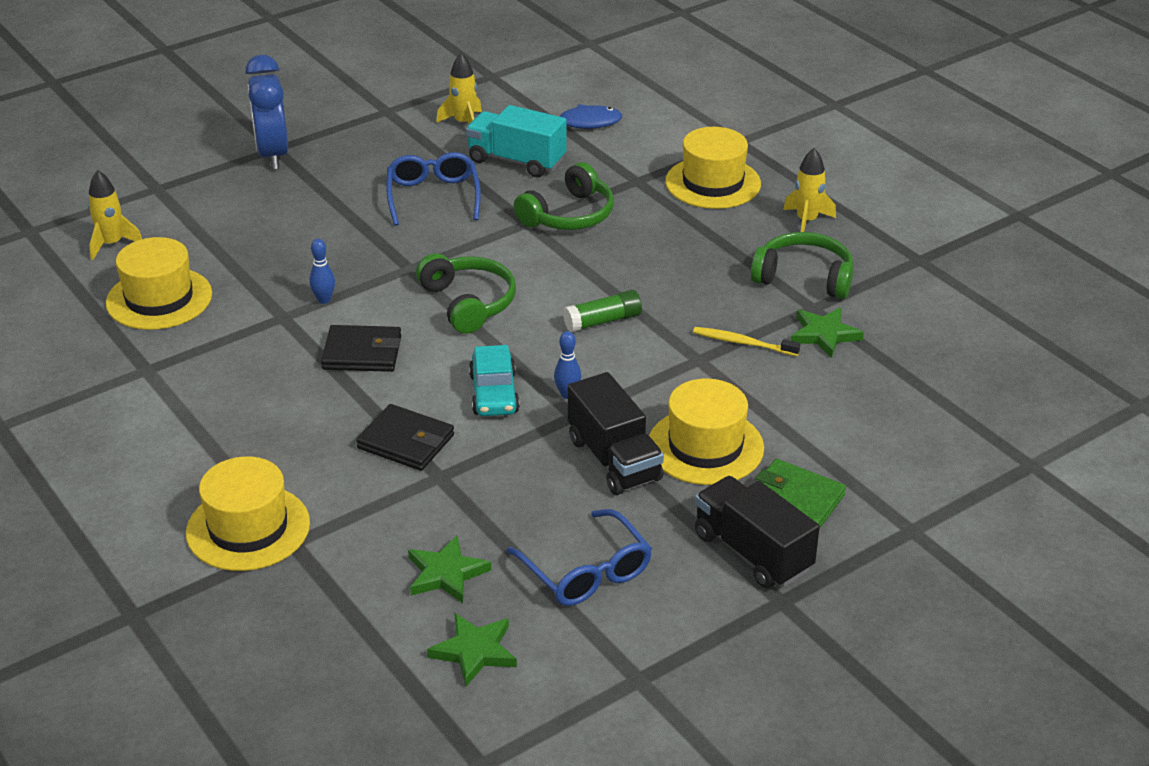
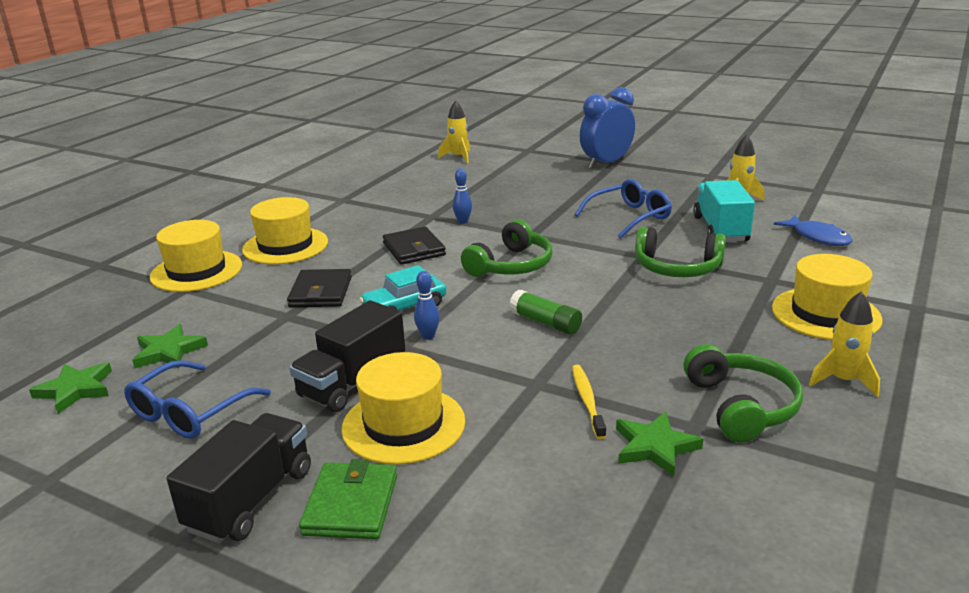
camera: 65 degrees right, 10 degrees down
yellow hat [106,237,212,330] -> yellow hat moved to [242,197,328,264]

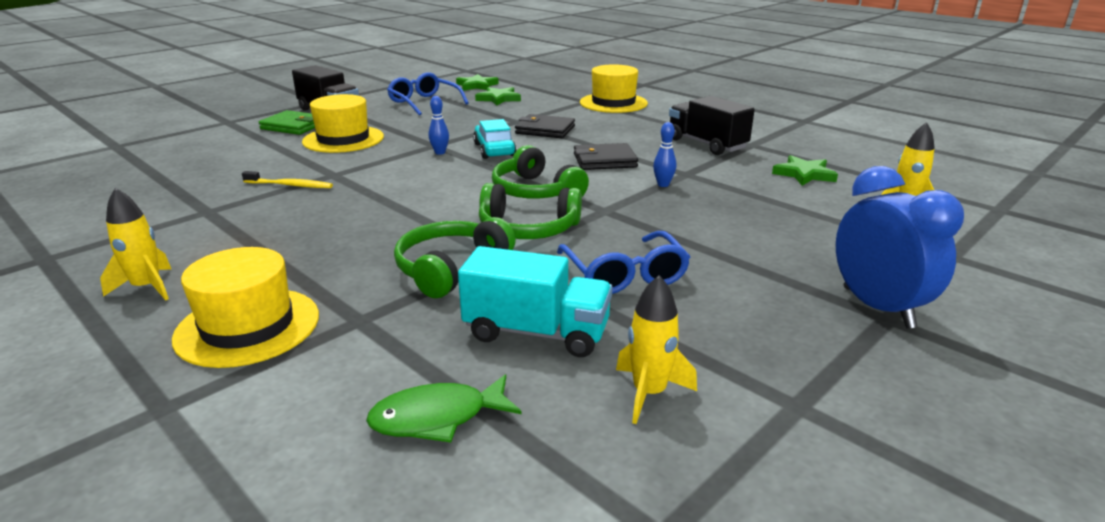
camera: 105 degrees right, 0 degrees up
yellow hat [242,197,328,264] -> none
black truck [289,300,405,412] -> black truck moved to [669,96,755,155]
green glue stick [509,289,582,335] -> none
green star [616,412,703,477] -> green star moved to [772,155,838,186]
green headphones [683,344,803,442] -> green headphones moved to [479,183,582,239]
blue fish [774,215,852,246] -> green fish [366,374,522,442]

